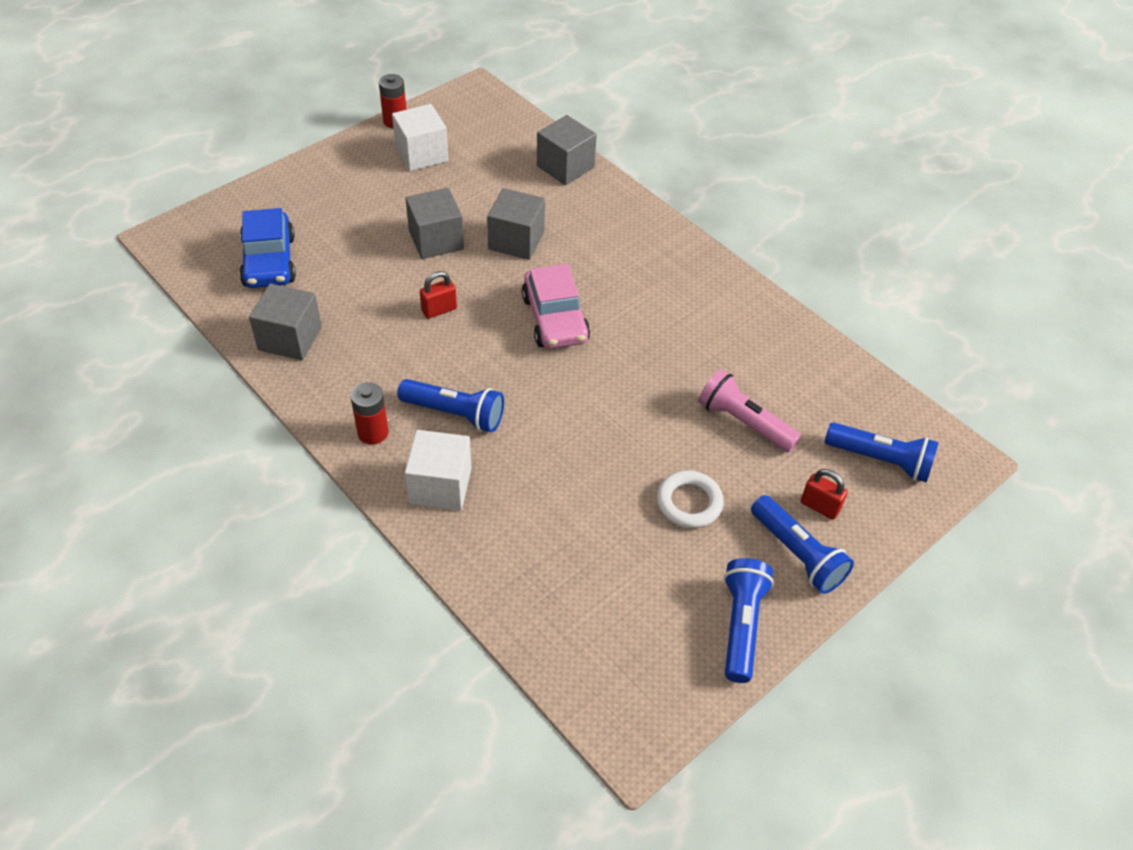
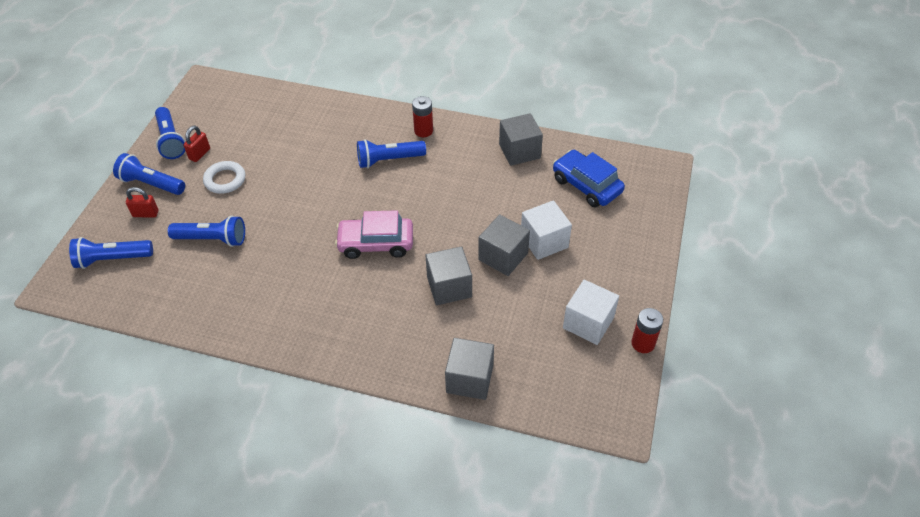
camera: 150 degrees right, 0 degrees up
white cube [405,430,472,510] -> white cube moved to [521,200,572,260]
red padlock [420,271,457,319] -> red padlock moved to [183,126,210,162]
pink car [522,264,590,349] -> pink car turned 45 degrees counterclockwise [335,210,413,259]
pink flashlight [698,369,801,452] -> blue flashlight [168,216,245,247]

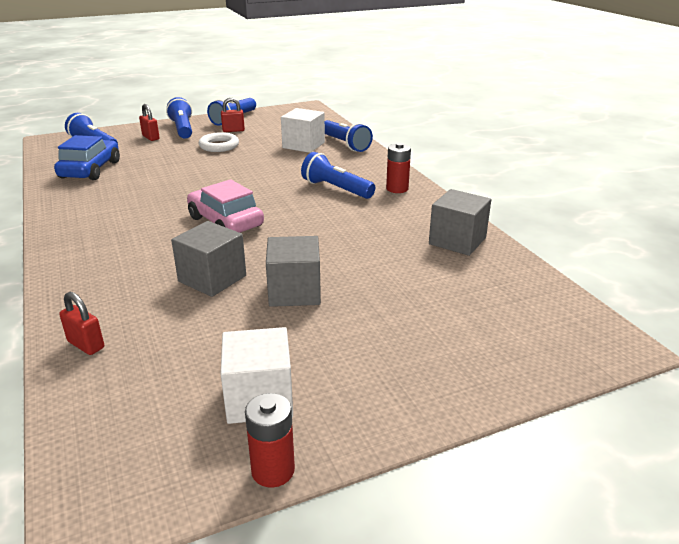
camera: 50 degrees right, 20 degrees down
blue flashlight [168,216,245,247] -> blue flashlight moved to [325,120,373,152]
grey cube [445,338,494,400] -> red padlock [59,292,104,355]
white cube [521,200,572,260] -> white cube moved to [281,108,325,153]
blue car [553,150,625,207] -> blue car moved to [54,135,120,180]

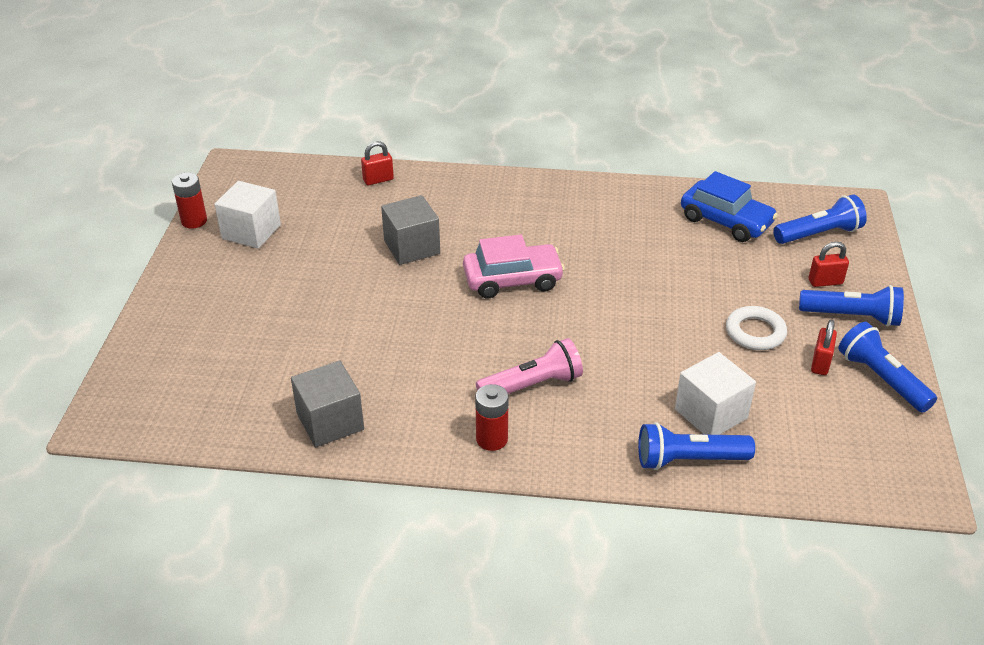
camera: 120 degrees right, 10 degrees up
grey cube [266,236,321,307] -> none
blue flashlight [301,152,375,199] -> pink flashlight [476,338,583,394]

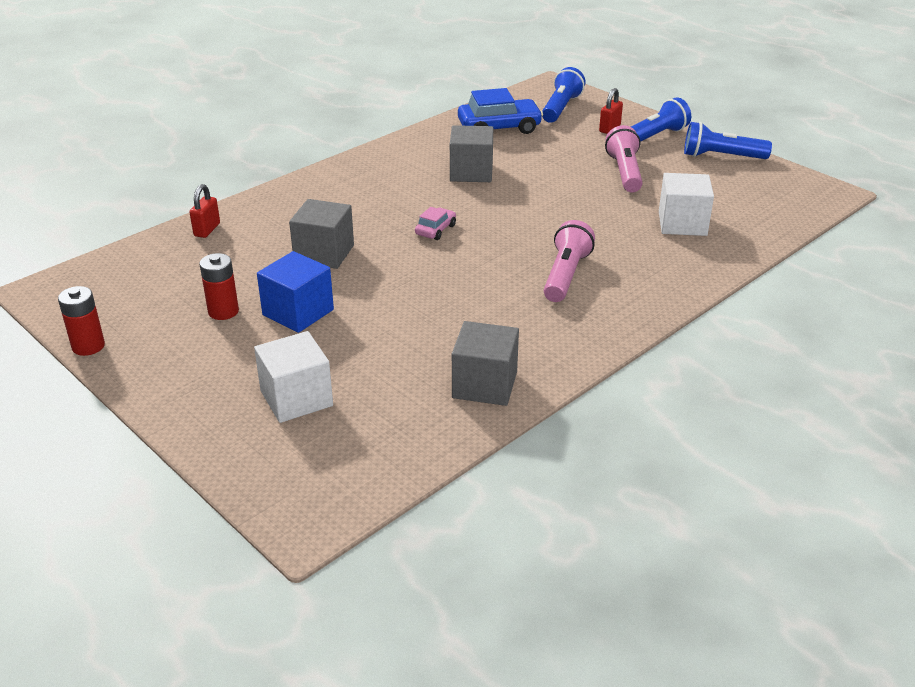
camera: 50 degrees left, 5 degrees down
white cube [215,181,281,249] -> white cube moved to [254,331,333,423]
pink car [463,235,565,299] -> pink car [415,207,456,240], size x0.51
red battery [475,384,509,451] -> red battery moved to [199,253,239,320]
blue flashlight [638,422,755,470] -> none
white ring [726,306,787,350] -> pink flashlight [605,125,643,192]
red padlock [811,319,837,375] -> none
none -> blue cube [257,251,334,333]
none -> grey cube [450,125,493,182]

